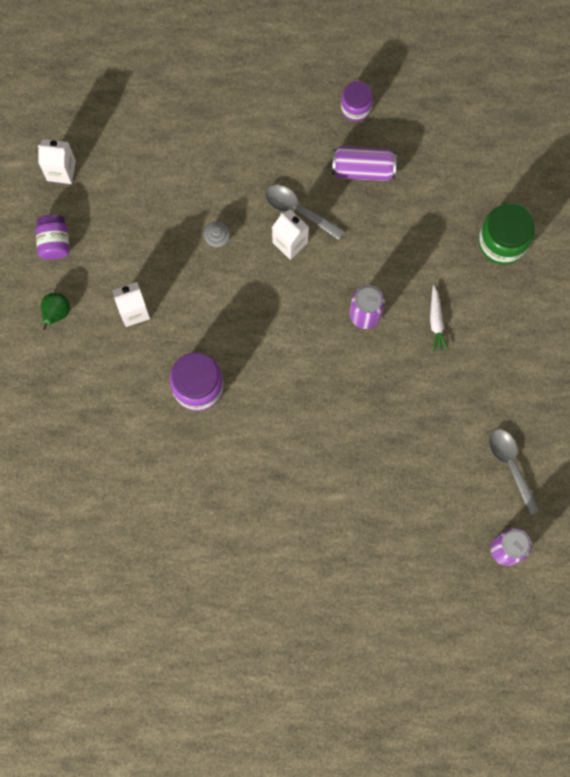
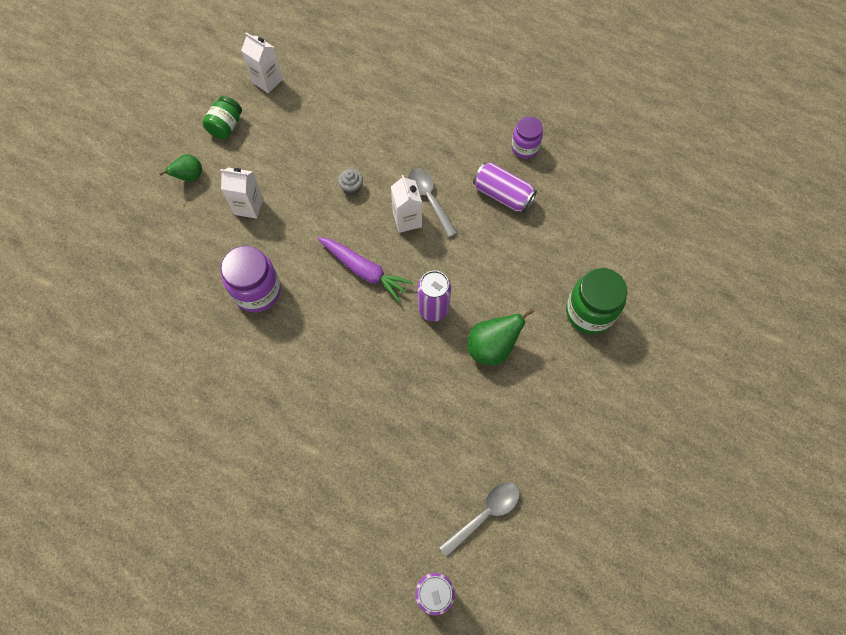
camera: 30 degrees right, 10 degrees down
purple jar [36,215,70,260] -> green jar [202,96,242,139]
white carrot [430,285,449,352] -> green pear [467,308,534,365]
grey spoon [489,429,540,515] -> grey spoon turned 45 degrees clockwise [439,482,520,557]
none -> purple carrot [317,237,413,302]

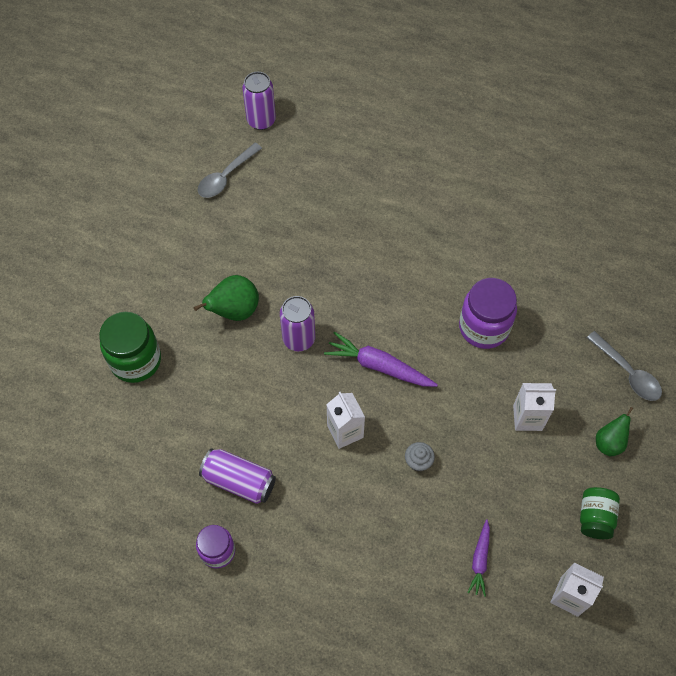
camera: 170 degrees right, 5 degrees down
grey spoon [408,168,457,238] -> grey spoon moved to [586,331,662,401]
none -> purple carrot [467,519,490,597]

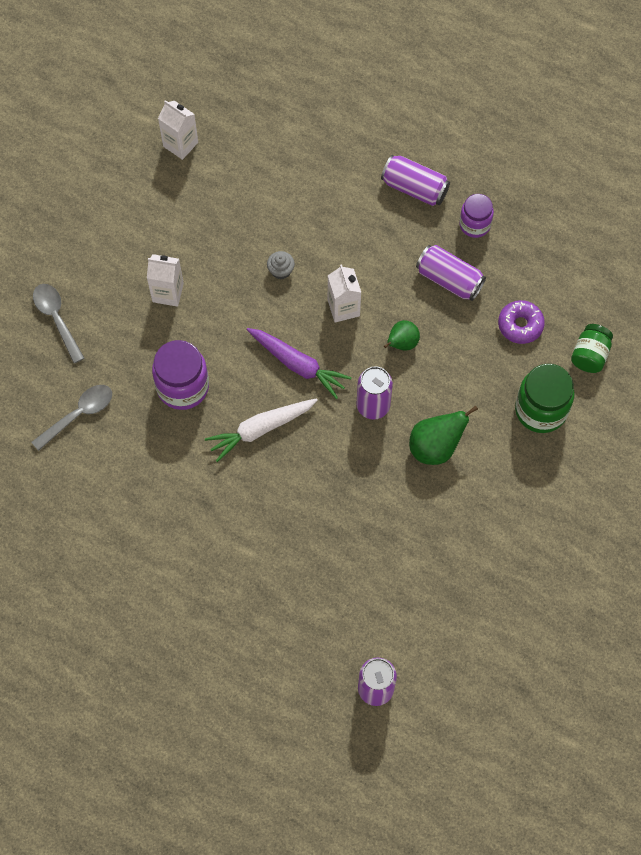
camera: 170 degrees left, 5 degrees up
grey spoon [198,143,262,198] -> grey spoon moved to [31,385,112,451]
purple carrot [467,519,490,597] -> none
green jar [580,487,620,539] -> green jar moved to [571,324,613,373]
green pear [596,407,633,456] -> green pear moved to [384,320,420,351]
none -> white carrot [205,398,318,462]
none -> purple can [381,155,450,206]
none -> purple donut [498,300,545,344]

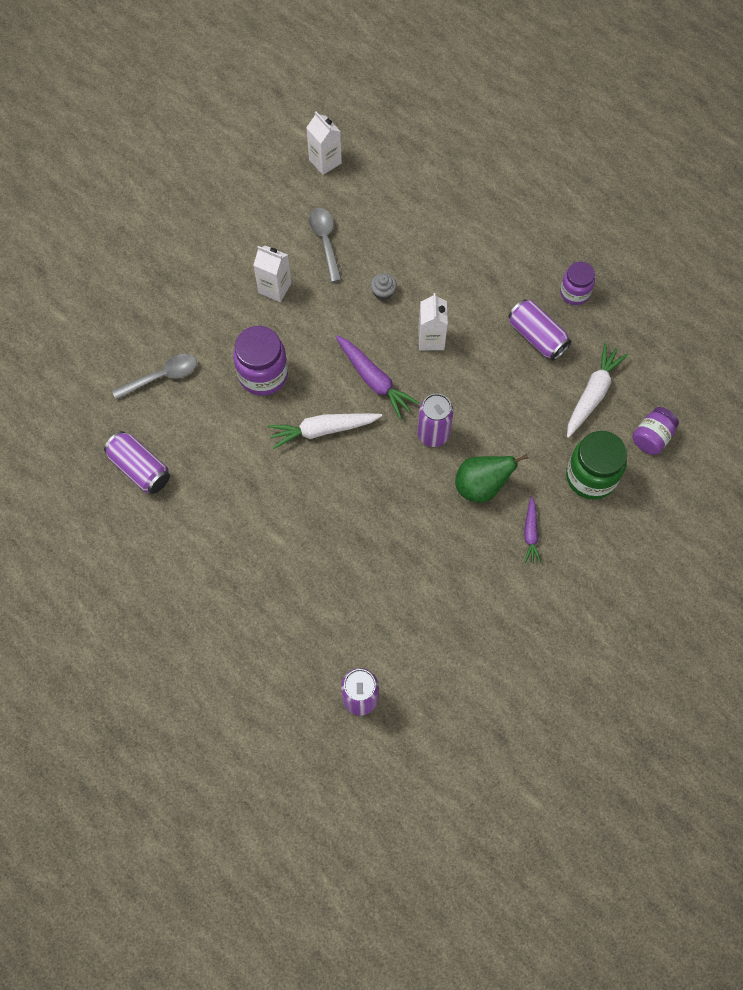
camera: 15 degrees right, 0 degrees up
grey spoon [33,284,84,363] -> grey spoon moved to [309,208,342,282]
purple can [381,155,450,206] -> purple can moved to [104,431,170,494]
green pear [384,320,420,351] -> none
purple donut [498,300,545,344] -> white carrot [567,343,628,438]
green jar [571,324,613,373] -> purple jar [632,407,679,455]
none -> purple carrot [524,496,541,564]

